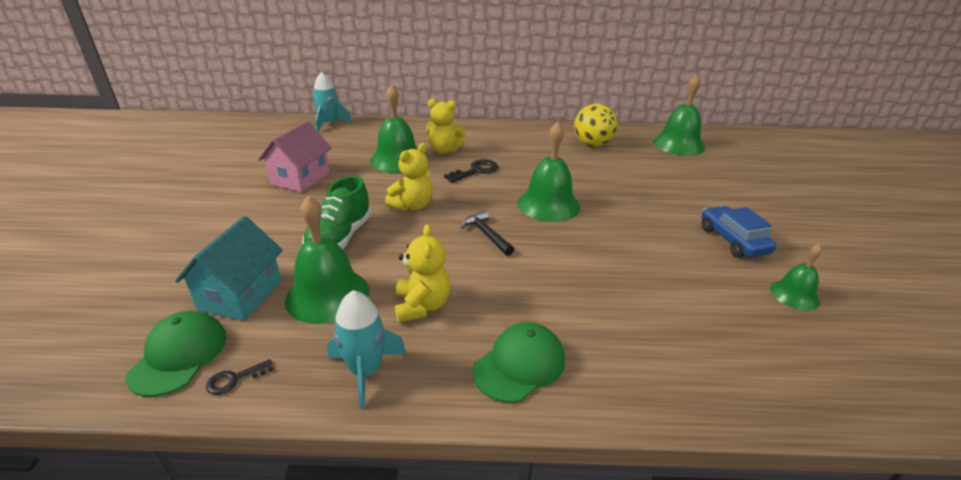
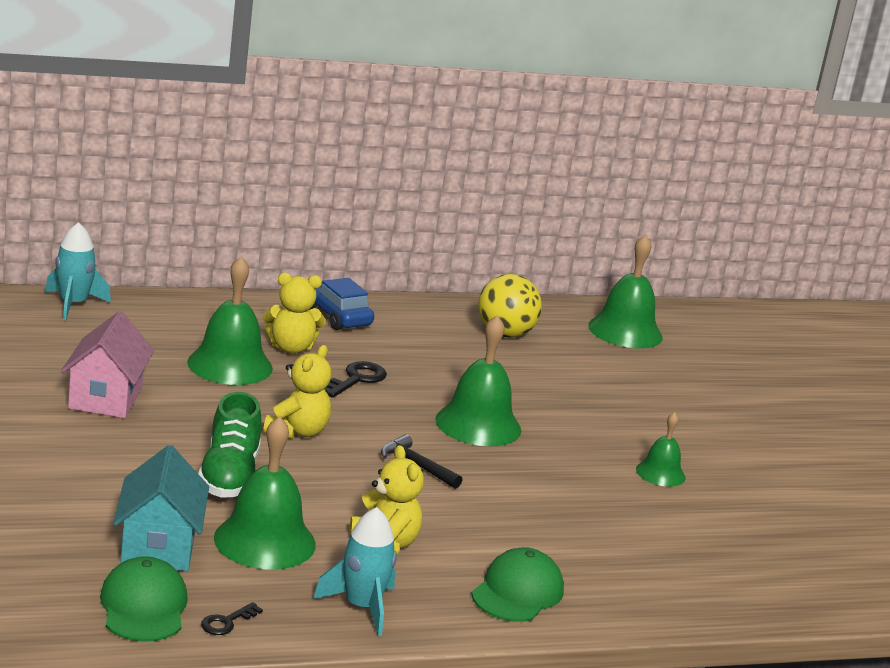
camera: 20 degrees left, 10 degrees down
blue car [701,206,776,257] -> blue car moved to [310,278,374,330]
green bell [770,244,822,310] -> green bell moved to [636,412,686,487]

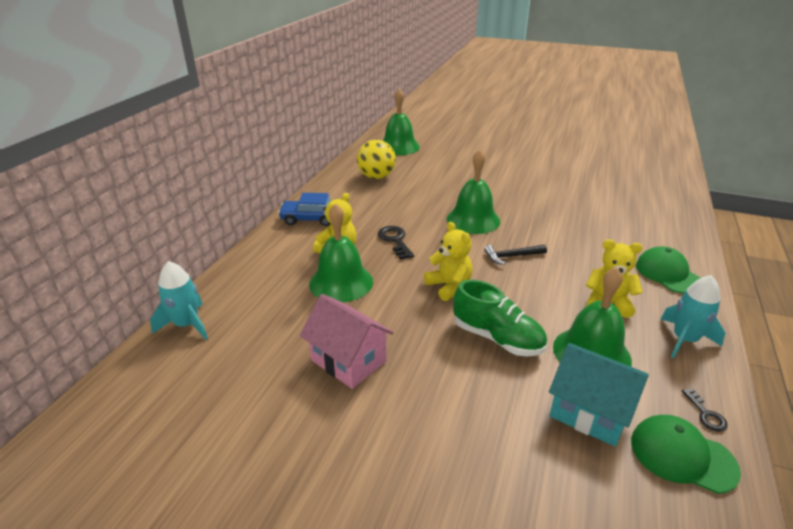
camera: 50 degrees left, 10 degrees up
green bell [636,412,686,487] -> none

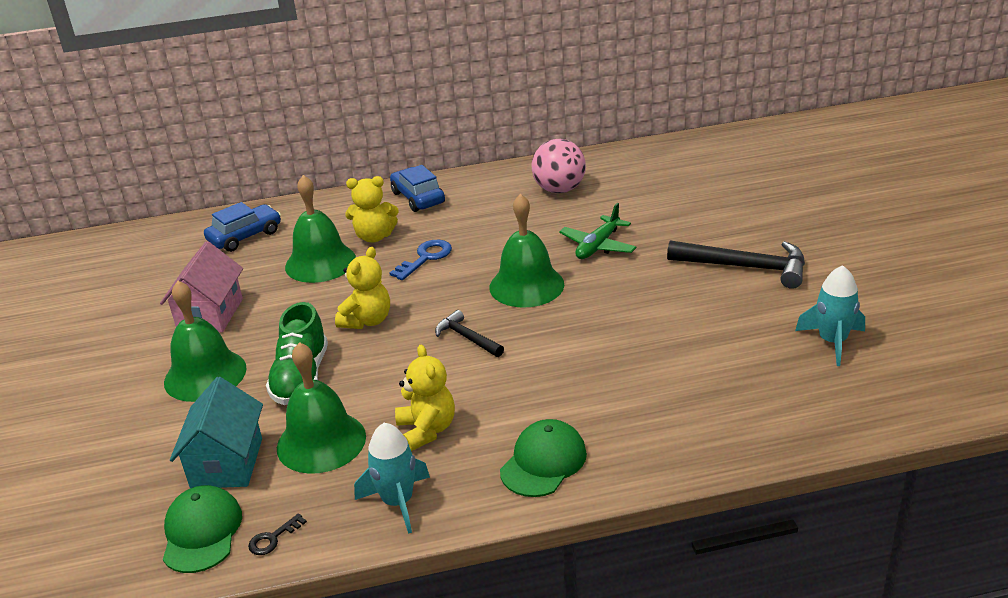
camera: 60 degrees right, 0 degrees up
turquoise rocket [150,261,208,340] -> turquoise rocket moved to [795,265,865,366]
yellow ball [357,140,396,179] -> pink ball [531,139,586,193]
black key [378,226,414,260] -> blue key [390,240,452,280]
green bell [383,88,420,155] -> green bell moved to [164,281,247,402]
none -> blue car [204,202,281,252]
none -> green plane [559,203,637,259]
none -> black hammer [667,240,805,289]

